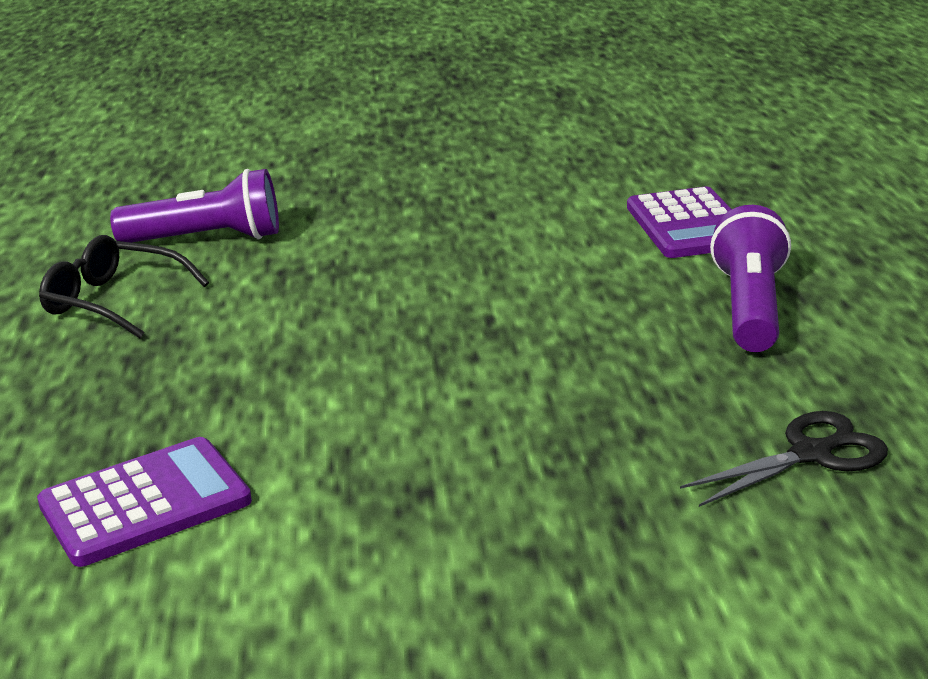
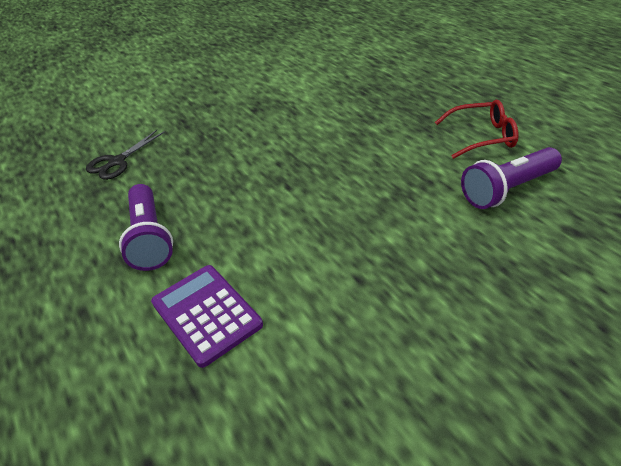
camera: 155 degrees right, 15 degrees up
purple calculator [37,437,252,567] -> none
black glasses [39,235,209,338] -> red glasses [435,100,518,159]

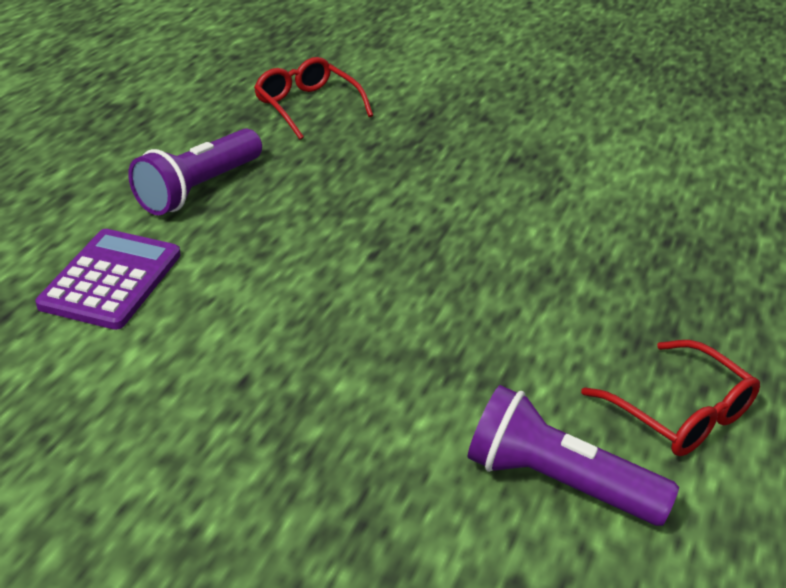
camera: 50 degrees right, 5 degrees down
black scissors [86,130,165,180] -> red glasses [254,57,373,140]

